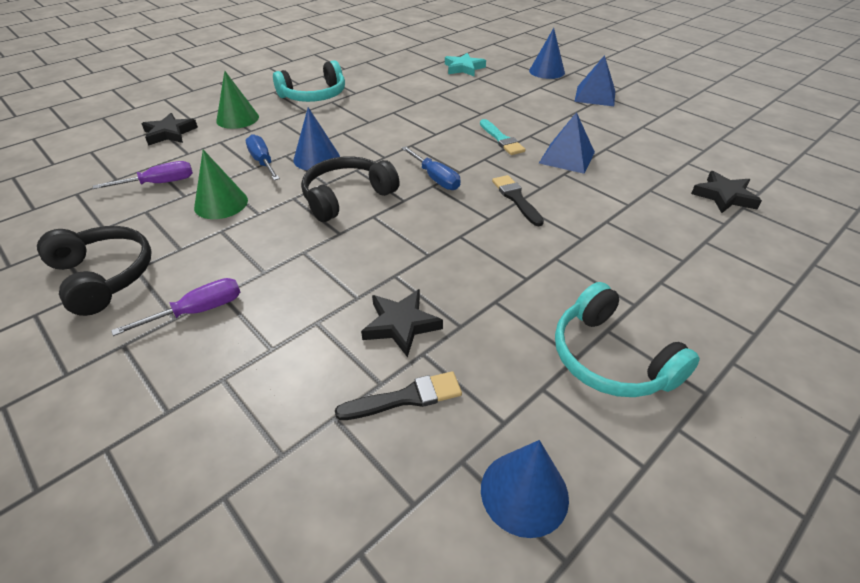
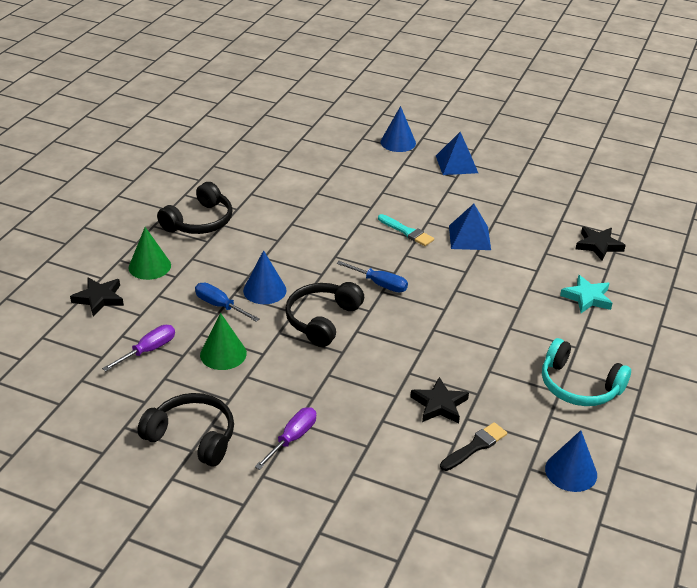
camera: 25 degrees left, 5 degrees down
turquoise headphones [273,60,345,102] -> black headphones [157,182,233,234]
turquoise star [445,53,486,76] -> turquoise star moved to [560,275,613,313]
black brush [492,175,544,226] -> none

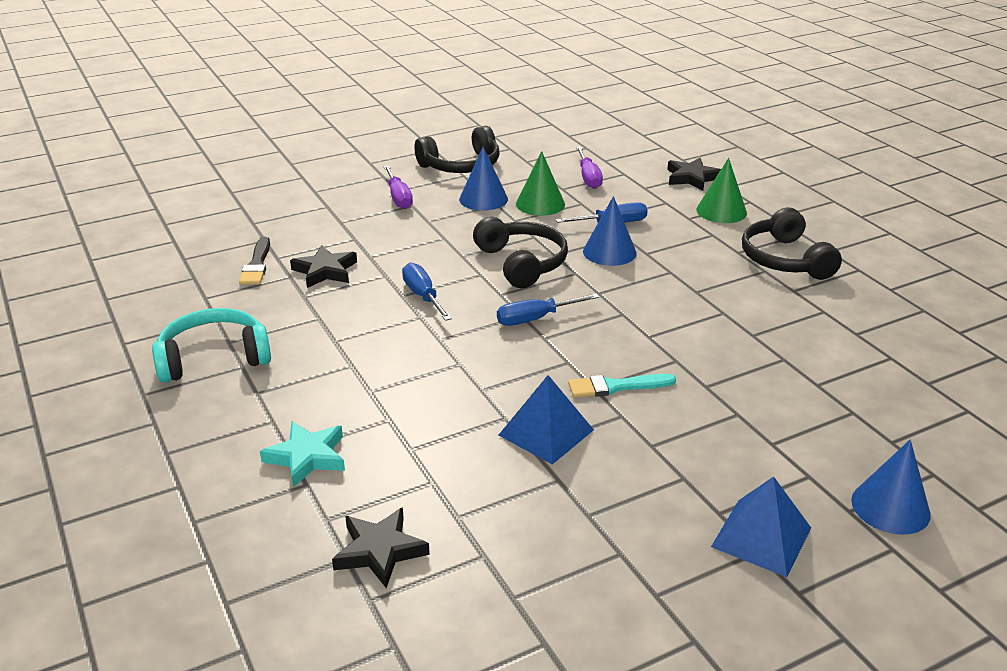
camera: 130 degrees right, 5 degrees down
blue cone [545,430,597,492] -> blue cone moved to [459,147,508,211]
none -> blue screwdriver [402,262,452,321]

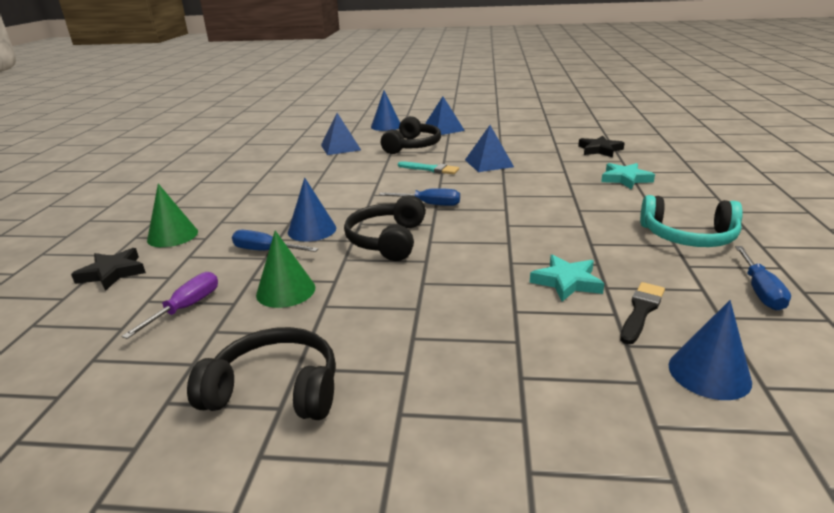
camera: 145 degrees left, 5 degrees down
black star [290,245,357,288] -> turquoise star [530,254,605,302]
purple screwdriver [383,165,413,209] -> none
blue screwdriver [402,262,452,321] -> blue screwdriver moved to [735,246,791,310]
blue cone [459,147,508,211] -> blue cone moved to [669,300,752,400]
black headphones [742,208,842,280] -> black headphones moved to [381,116,441,154]
none -> blue pyramid [321,113,361,155]

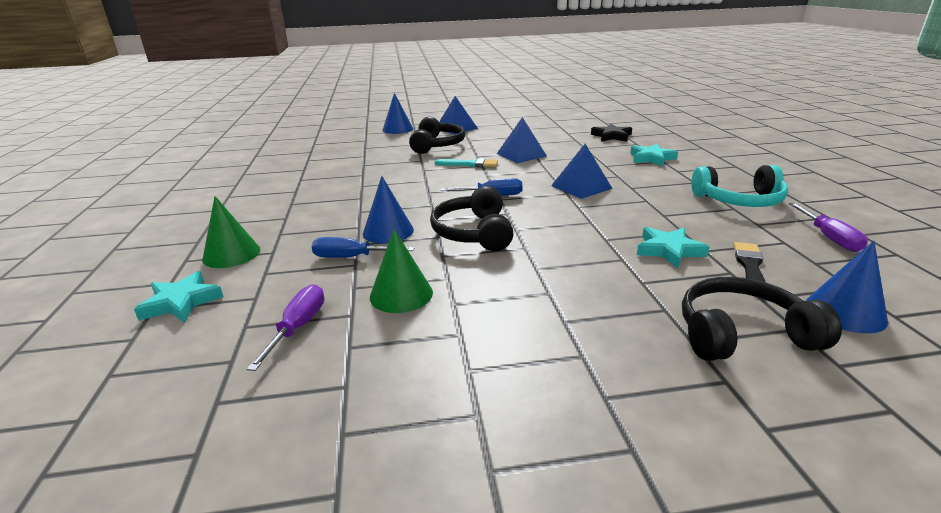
camera: 15 degrees left, 0 degrees up
black star [71,248,146,291] -> turquoise star [134,271,224,323]
black headphones [187,327,336,420] -> black headphones moved to [682,277,842,361]
blue pyramid [321,113,361,155] -> blue pyramid moved to [551,144,613,199]
blue screwdriver [735,246,791,310] -> purple screwdriver [789,203,868,252]

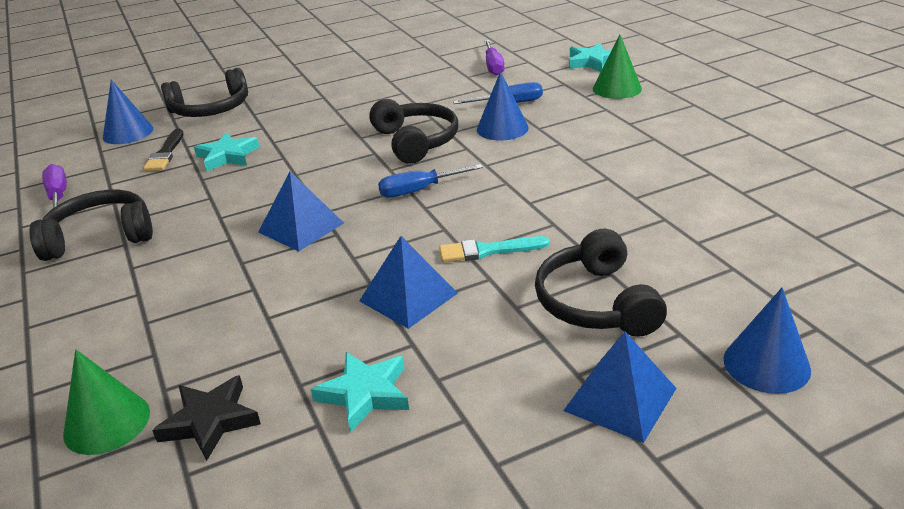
camera: 165 degrees right, 5 degrees up
green cone [370,229,433,313] -> green cone moved to [63,349,150,455]
turquoise star [630,144,678,166] -> turquoise star moved to [311,352,409,432]
turquoise headphones [691,165,788,207] -> black headphones [29,190,153,261]

